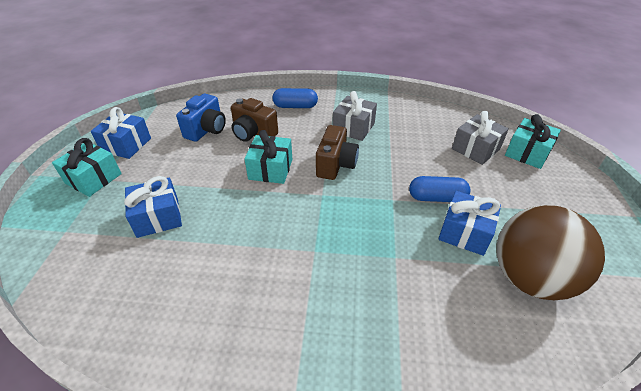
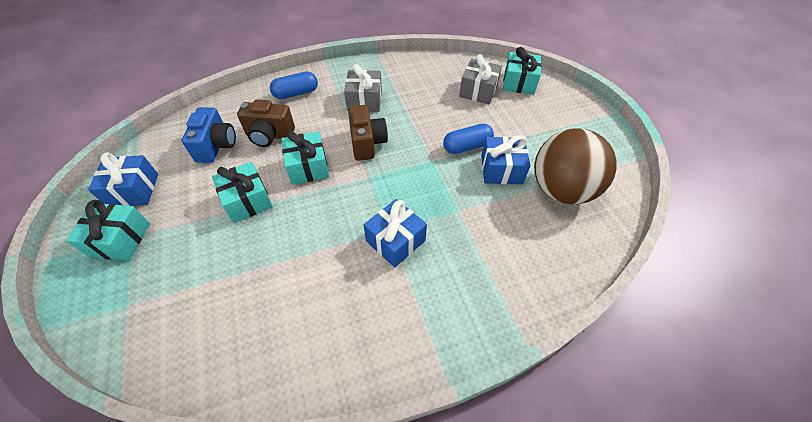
camera: 25 degrees left, 10 degrees up
blue gift [124,176,182,238] -> blue gift moved to [364,199,427,267]
none -> turquoise gift [212,162,273,223]

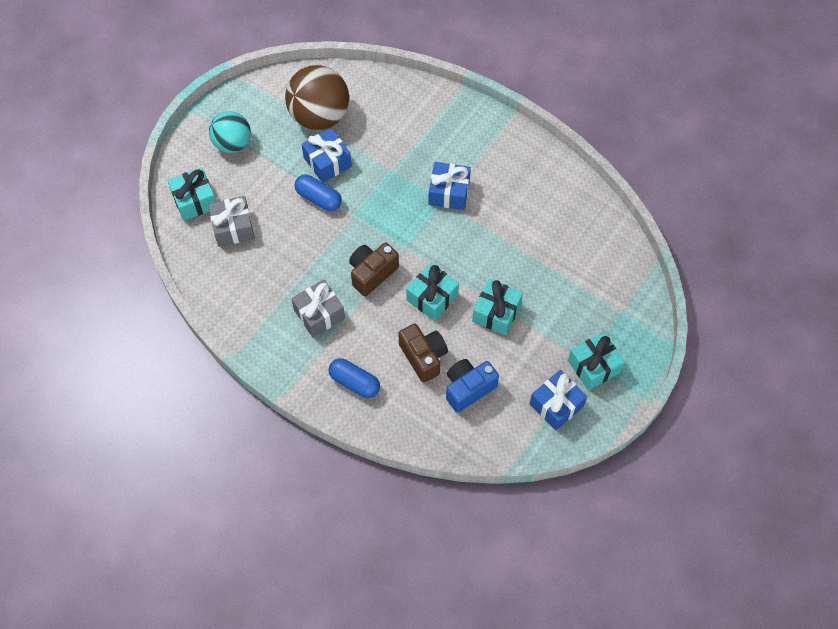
camera: 125 degrees left, 10 degrees up
none -> turquoise ball [209,111,251,153]

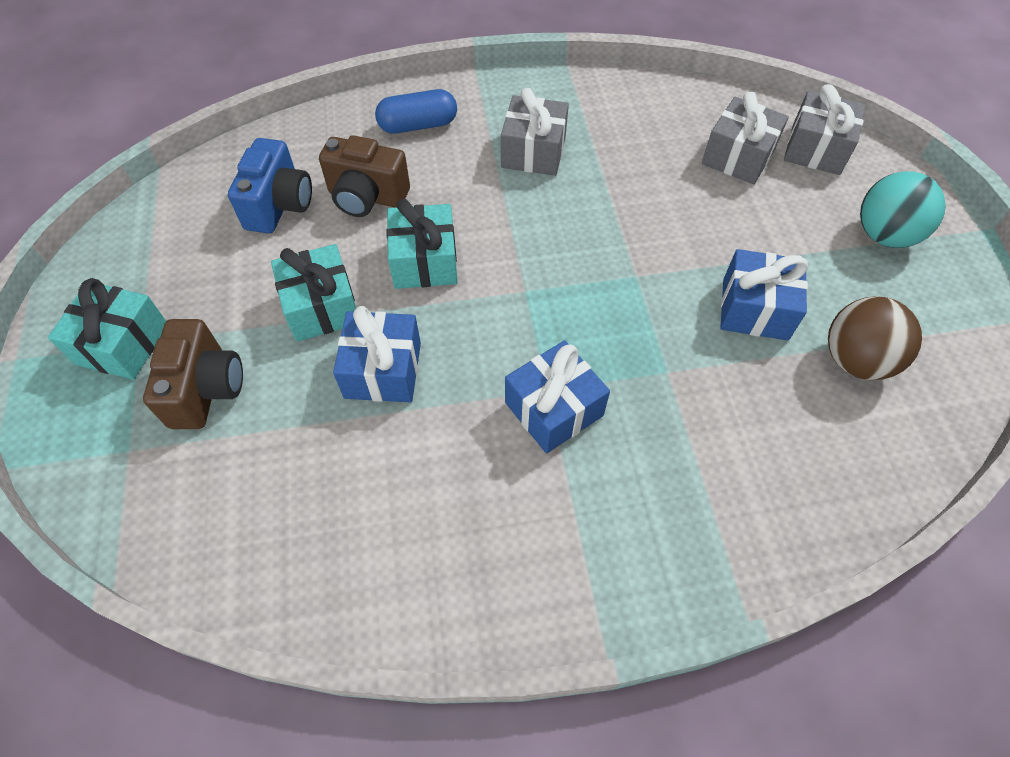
camera: 135 degrees right, 5 degrees down
turquoise gift [167,167,216,221] -> grey gift [784,84,865,175]
brown ball [285,65,349,130] -> brown ball [828,296,922,380], size x0.65
blue capsule [294,174,342,211] -> none
brown camera [349,242,399,296] -> brown camera moved to [143,319,243,429]
blue gift [530,370,587,431] -> blue gift moved to [333,306,421,402]

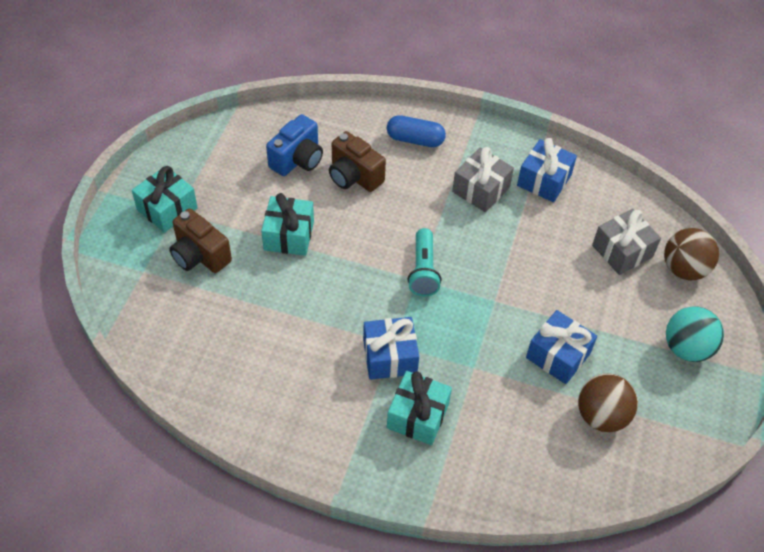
camera: 25 degrees right, 5 degrees down
brown camera [143,319,243,429] -> brown camera turned 105 degrees clockwise [169,208,232,273]
blue gift [333,306,421,402] -> blue gift moved to [517,138,577,202]
turquoise gift [386,199,458,289] -> turquoise gift moved to [387,371,452,445]
grey gift [784,84,865,175] -> brown ball [664,228,719,280]
none -> turquoise flashlight [408,228,441,297]

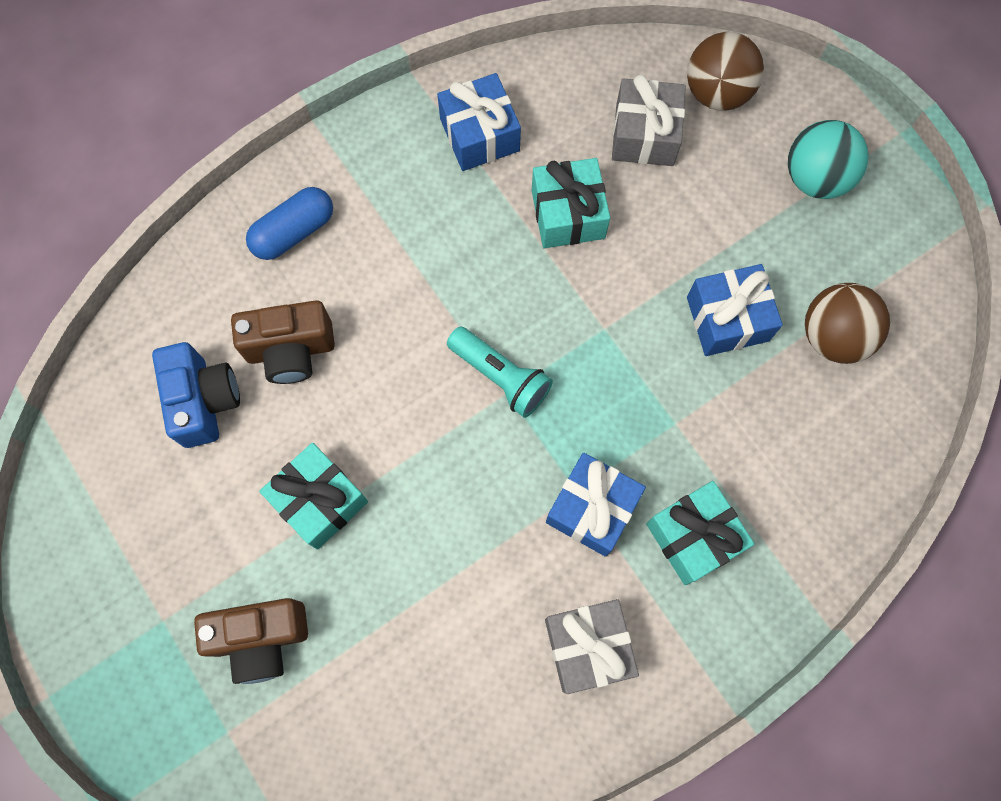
camera: 50 degrees left, 20 degrees up
turquoise gift [132,166,198,233] -> turquoise gift moved to [532,158,610,248]
grey gift [452,147,514,212] -> grey gift moved to [545,599,639,694]

